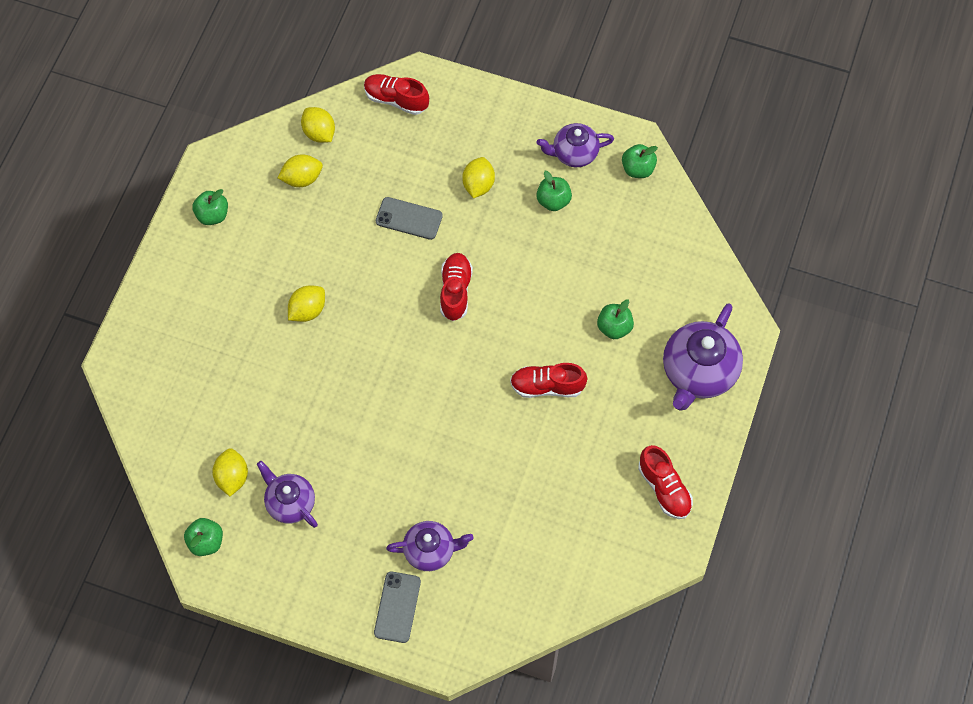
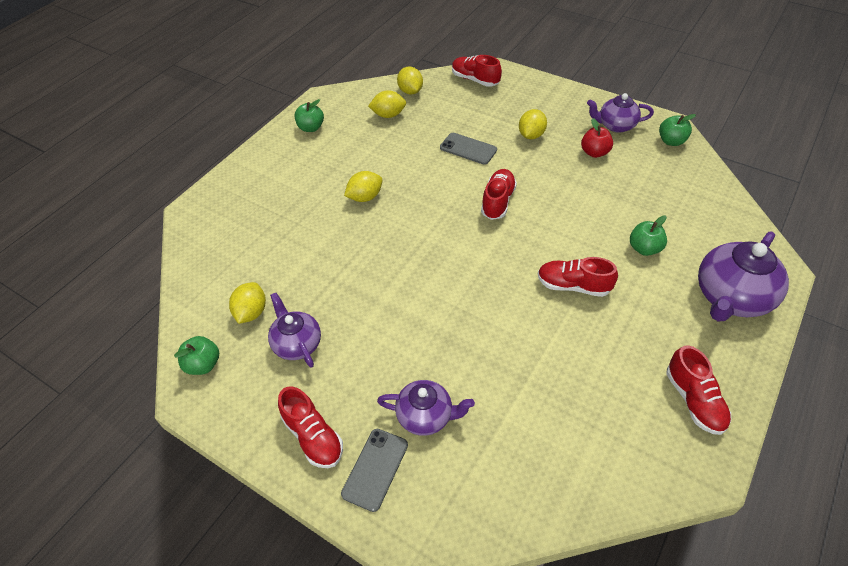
camera: 15 degrees right, 15 degrees down
green apple [536,171,572,211] -> red apple [581,118,613,158]
none -> red shoe [278,386,343,468]

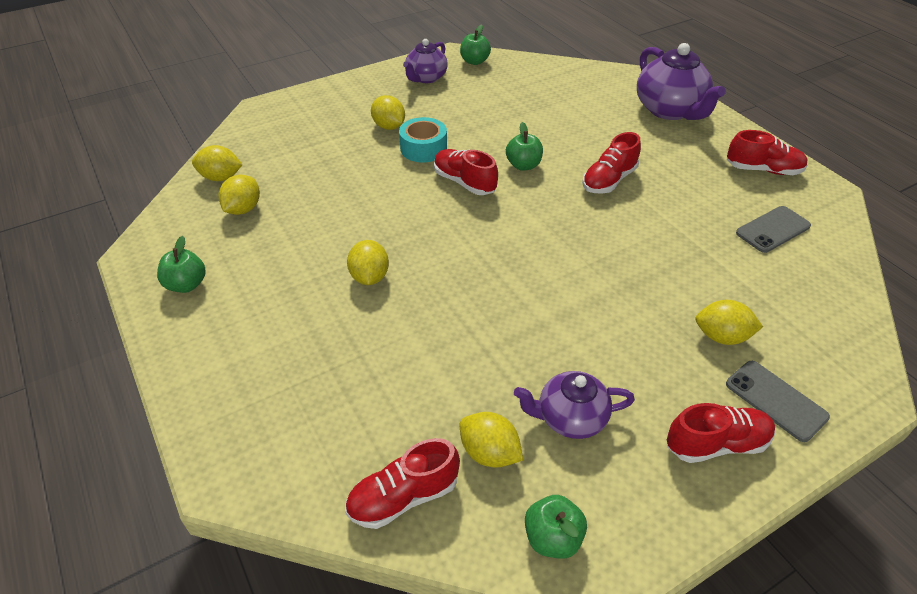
camera: 65 degrees left, 5 degrees down
purple teapot [377,380,475,436] -> yellow lemon [695,300,763,345]
grey phone [440,133,497,165] -> grey phone moved to [736,206,811,253]
red shoe [452,55,502,87] -> red shoe moved to [345,438,460,529]
red apple [581,118,613,158] -> none
green apple [630,215,667,256] -> green apple moved to [506,122,543,171]
none -> turquoise tape [399,117,447,162]

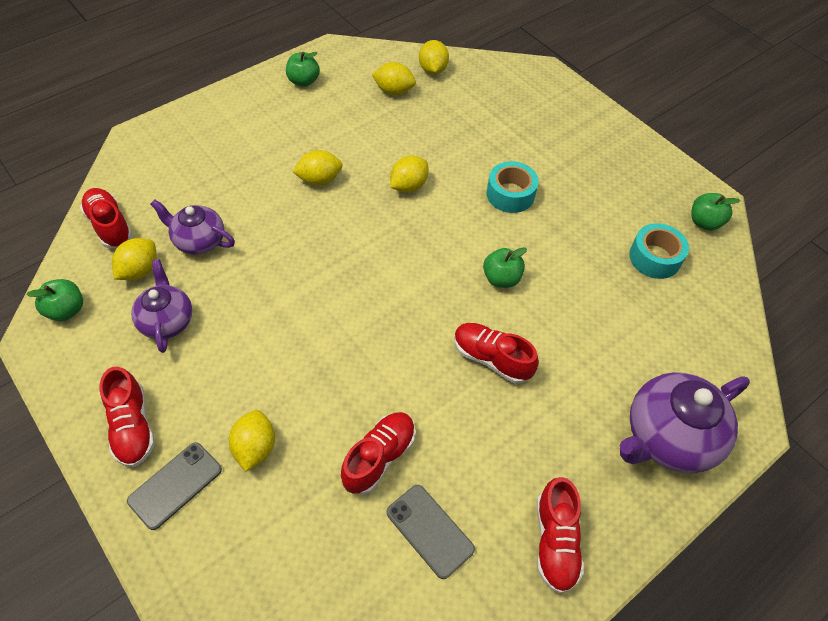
camera: 80 degrees right, 10 degrees up
yellow lemon [371,95,405,130] -> yellow lemon moved to [390,156,429,193]
purple teapot [403,39,448,83] -> purple teapot moved to [150,199,235,255]
red shoe [434,149,498,195] -> red shoe moved to [341,412,415,495]
none -> turquoise tape [629,223,689,279]

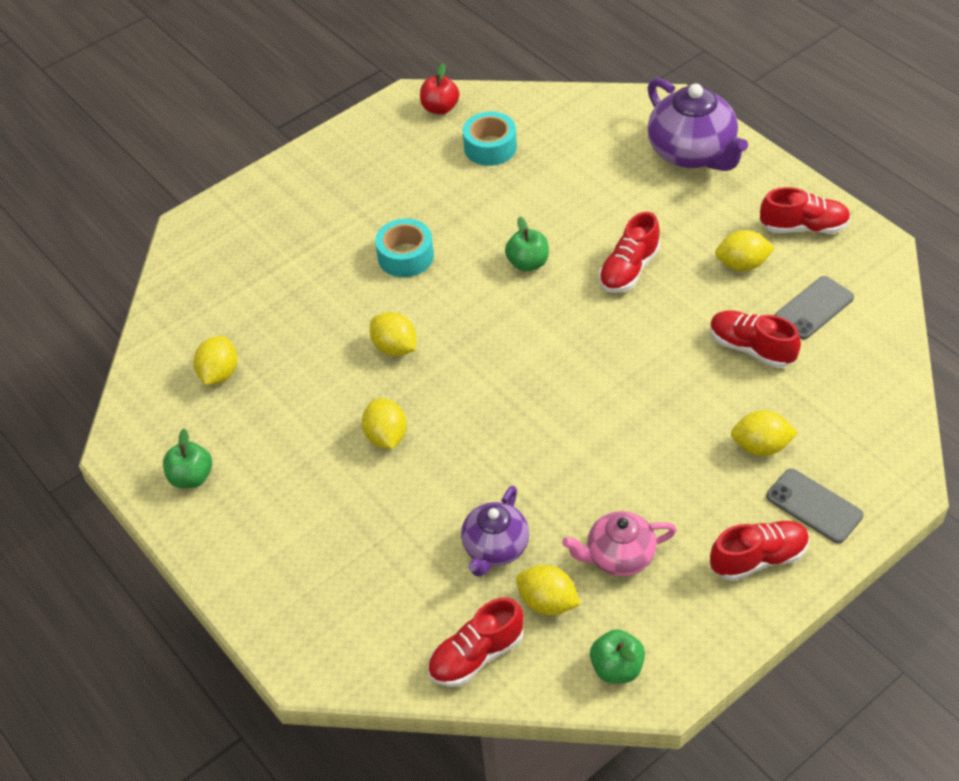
camera: 85 degrees left, 5 degrees down
purple teapot [131,259,192,353] -> pink teapot [562,511,677,576]
yellow lemon [419,40,449,74] -> yellow lemon moved to [715,230,775,271]
green apple [691,193,740,231] -> red apple [420,64,459,115]

